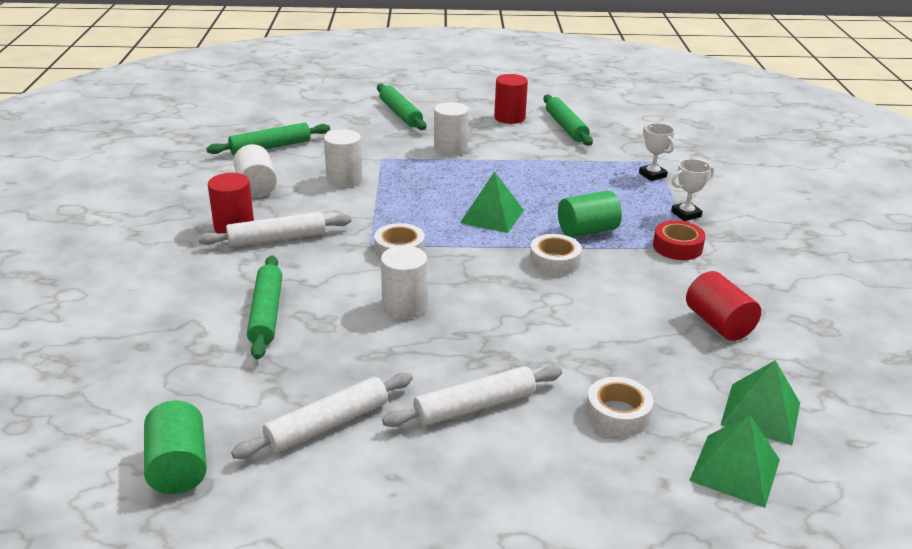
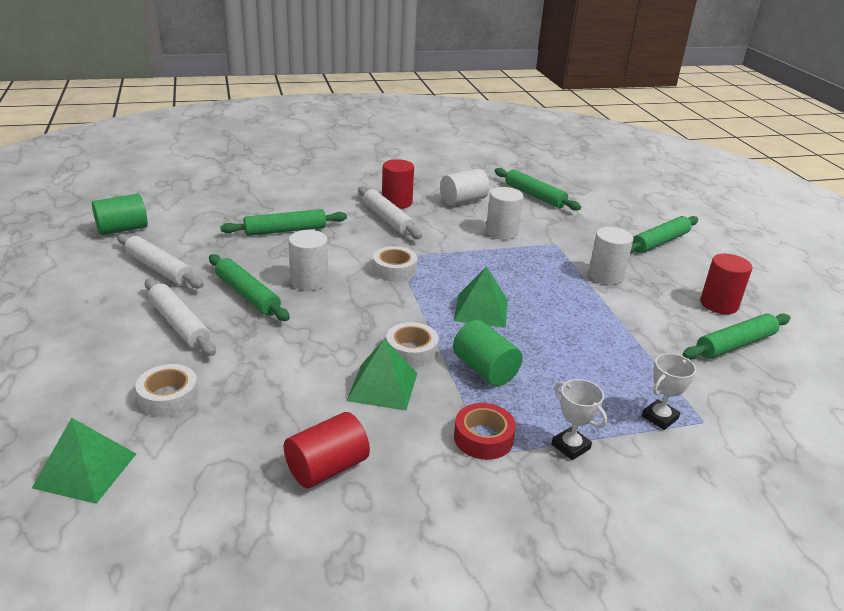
camera: 75 degrees right, 0 degrees up
green pyramid [721,360,800,445] -> green pyramid moved to [347,339,417,411]
none -> green rolling pin [209,254,290,321]

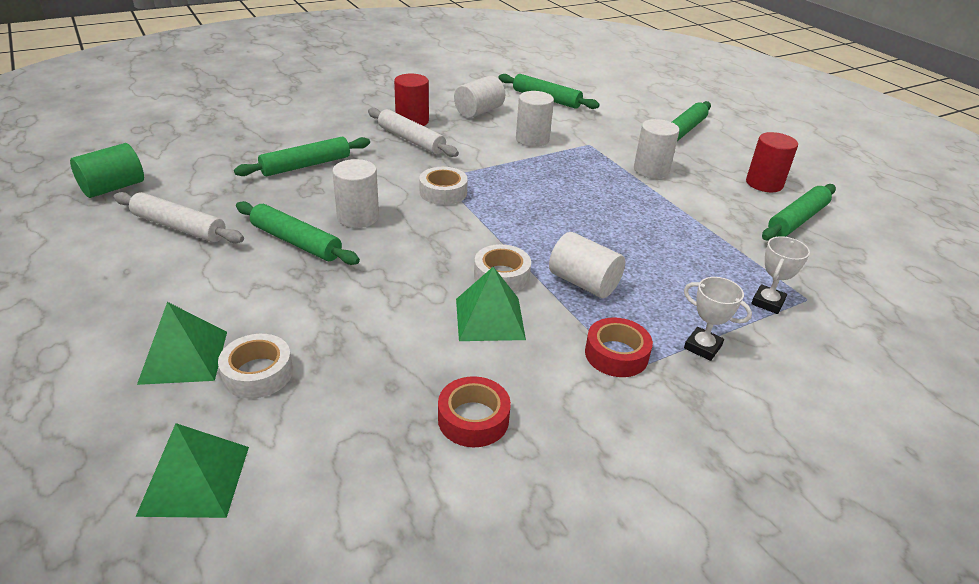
camera: 15 degrees left, 5 degrees up
white rolling pin [145,278,216,356] -> none
red cylinder [284,412,370,488] -> red tape [438,376,511,447]
green cylinder [453,320,523,386] -> white cylinder [549,232,625,298]
green pyramid [454,266,508,327] -> green pyramid moved to [137,302,227,385]

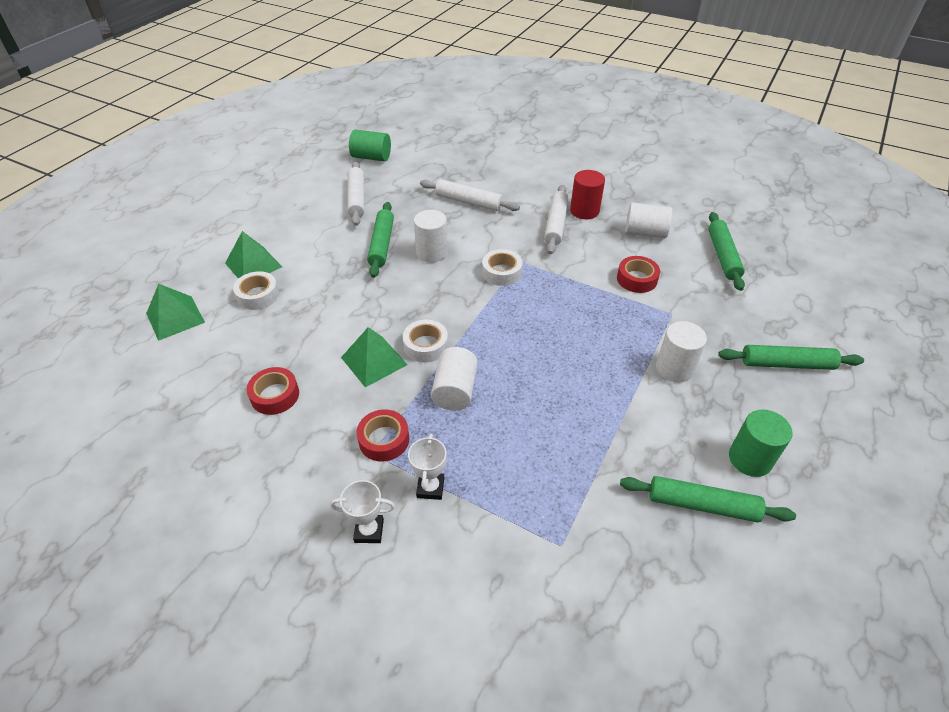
camera: 60 degrees right, 10 degrees up
green rolling pin [234,137,370,176] -> white rolling pin [420,179,520,211]
white cylinder [516,91,554,147] -> red tape [617,256,660,293]
red cylinder [746,132,798,192] -> green cylinder [729,409,792,477]
white trophy [751,236,810,314] -> white trophy moved to [330,480,395,543]

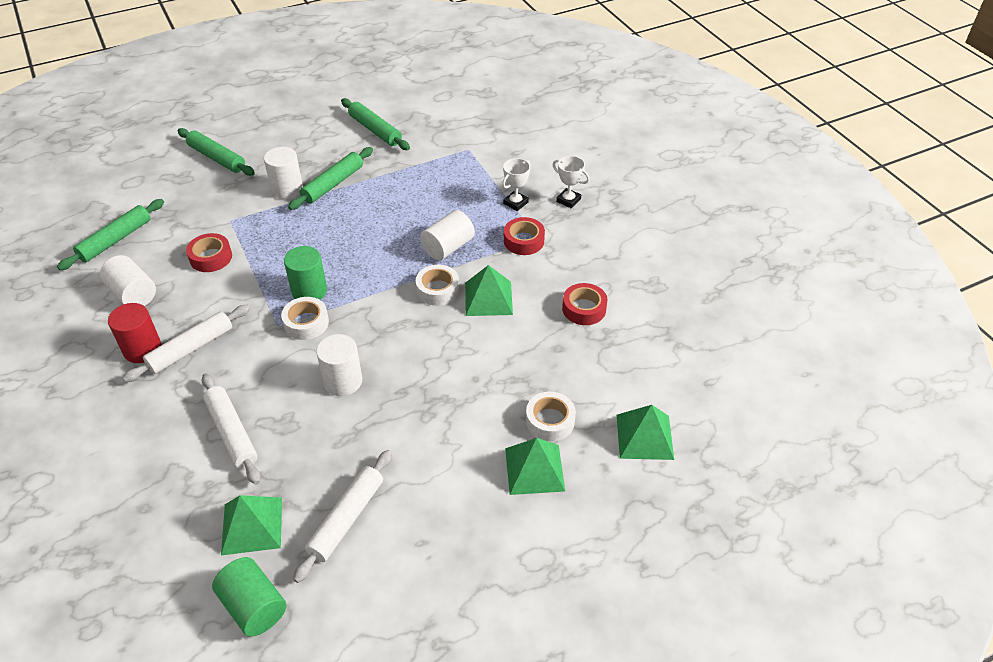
camera: 145 degrees left, 0 degrees up
green rolling pin [367,202,394,278] -> green rolling pin moved to [288,147,373,210]
green cylinder [729,409,792,477] -> green cylinder moved to [284,246,327,300]
none -> green pyramid [221,495,282,555]

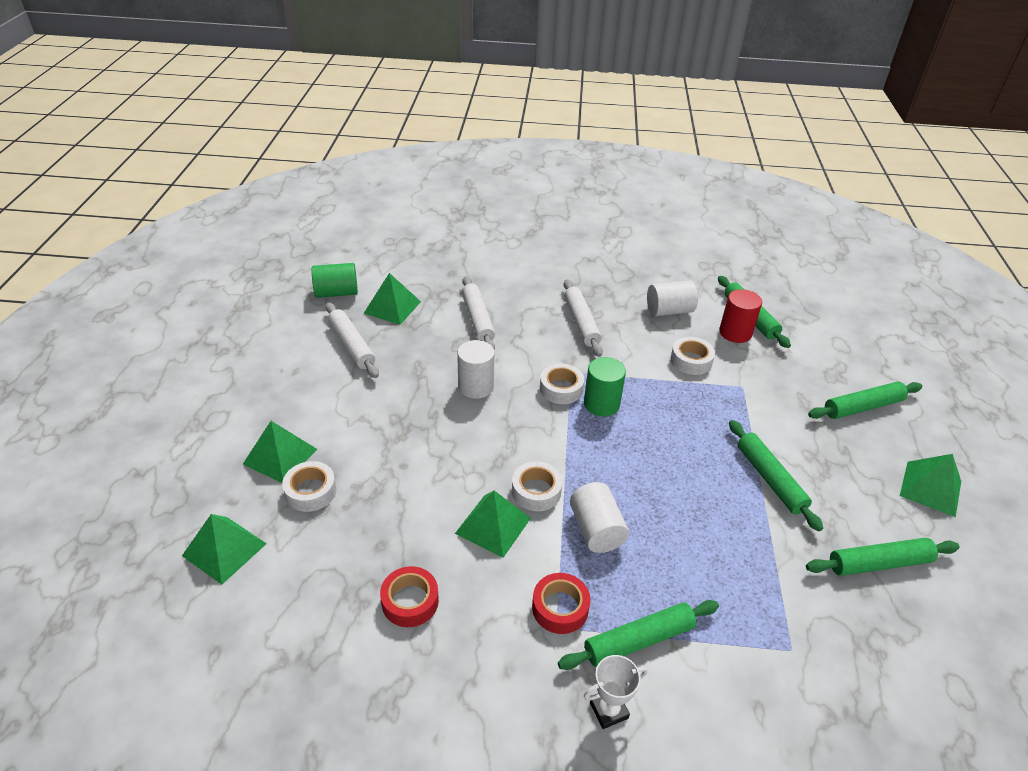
camera: 120 degrees right, 5 degrees down
red cylinder [108,303,162,363] -> red cylinder moved to [719,289,762,343]
red tape [186,233,232,272] -> white tape [671,337,715,375]
white rolling pin [202,373,261,485] -> white rolling pin turned 75 degrees clockwise [462,276,495,350]
white cylinder [264,147,303,199] -> none
white trophy [502,158,530,211] -> green rolling pin [558,600,719,670]
none -> green pyramid [900,454,961,517]

